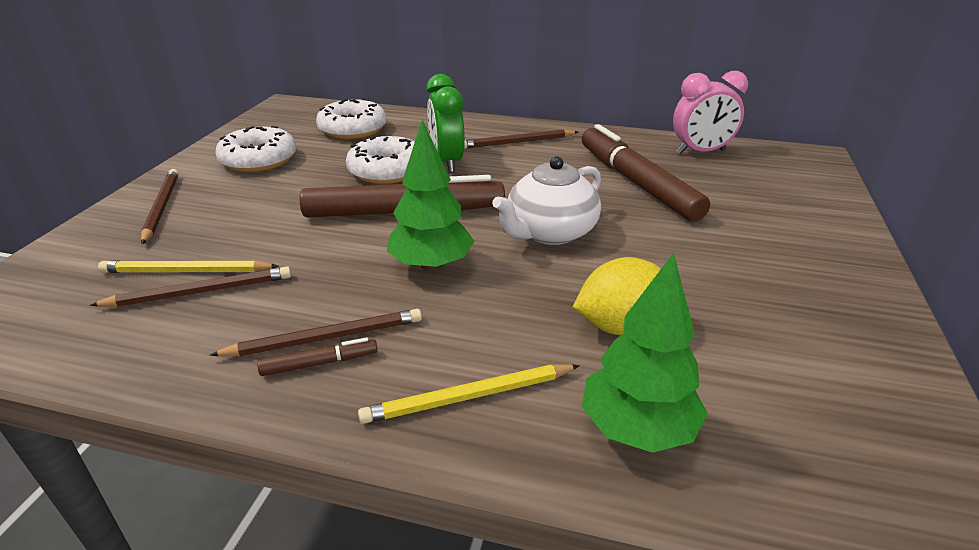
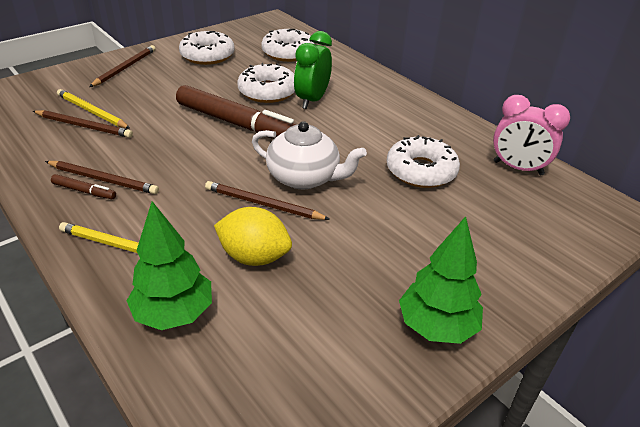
camera: 35 degrees right, 5 degrees up
green tree [387,120,475,272] -> green tree moved to [399,216,483,344]
brown pencil [464,129,578,149] -> brown pencil moved to [205,181,330,220]
white teapot [492,156,601,245] -> white teapot turned 150 degrees counterclockwise [252,121,367,189]
brown marker [582,124,710,222] -> white donut [387,135,460,188]

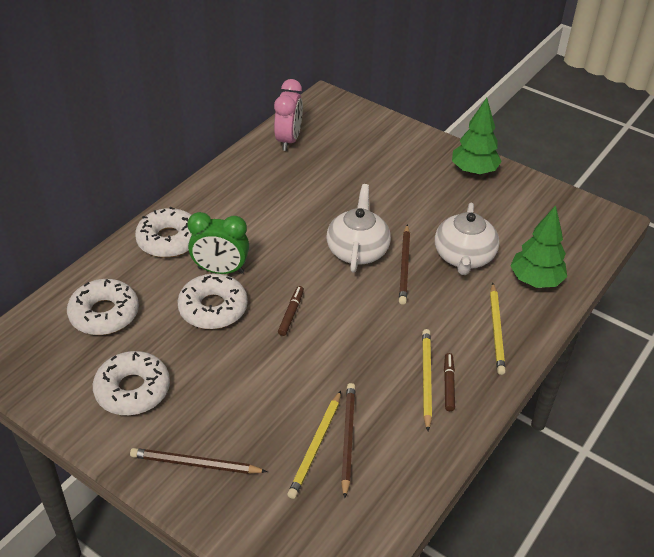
camera: 105 degrees left, 5 degrees up
brown pencil [45,161,159,194] -> yellow pencil [422,329,432,431]
brown marker [176,85,296,139] -> brown marker [278,286,304,336], size x0.41
yellow lemon [214,207,292,266] -> white teapot [435,203,499,275]
white donut [387,135,460,188] -> white donut moved to [135,207,192,258]

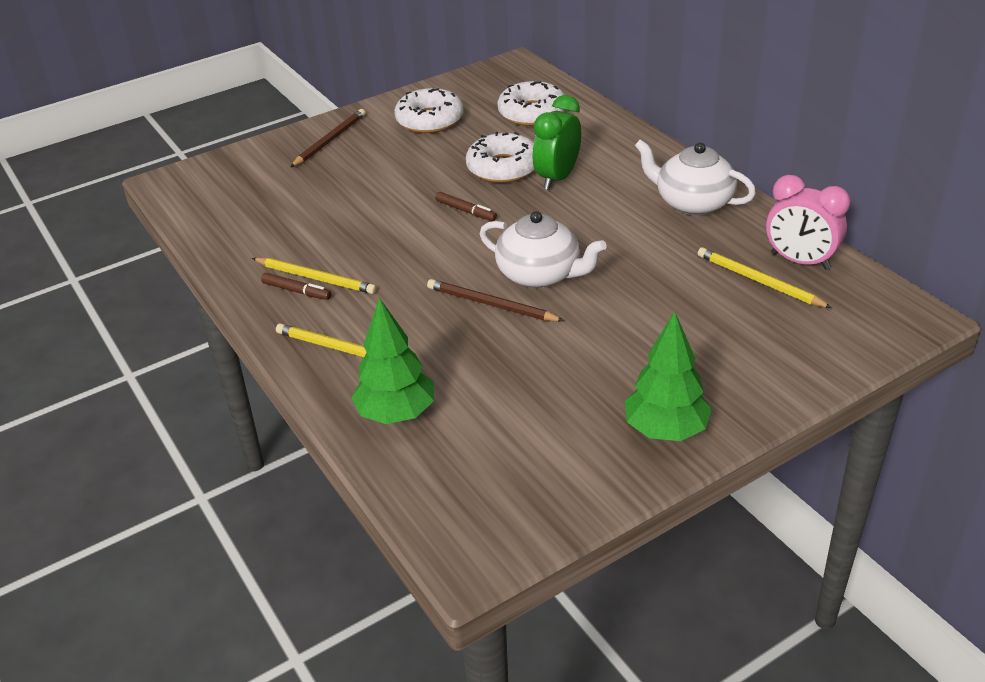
camera: 115 degrees right, 5 degrees down
white donut [135,207,192,258] -> none
yellow pencil [287,391,341,499] -> yellow pencil moved to [698,247,832,308]
brown pencil [341,383,355,498] -> none
white teapot [435,203,499,275] -> white teapot moved to [635,139,756,215]

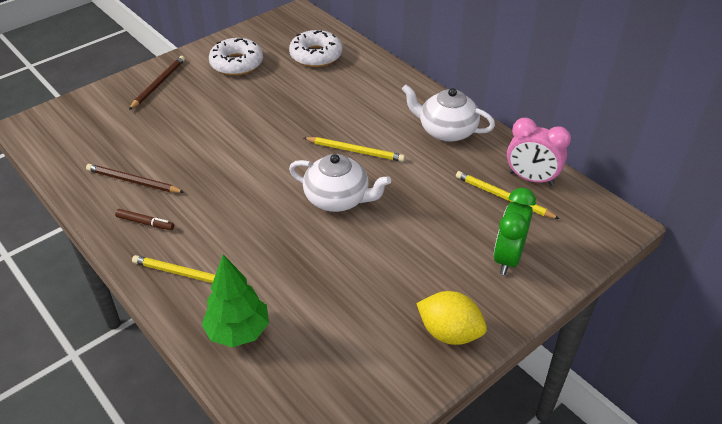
camera: 10 degrees left, 5 degrees up
yellow pencil [252,258,377,294] -> yellow pencil moved to [304,137,405,162]
brown pencil [427,279,564,322] -> brown pencil moved to [86,164,184,193]
brown marker [435,192,497,221] -> none
white donut [466,132,535,183] -> none
green clock [533,95,581,190] -> green clock moved to [493,188,536,275]
green tree [624,312,712,441] -> yellow lemon [416,291,487,345]

